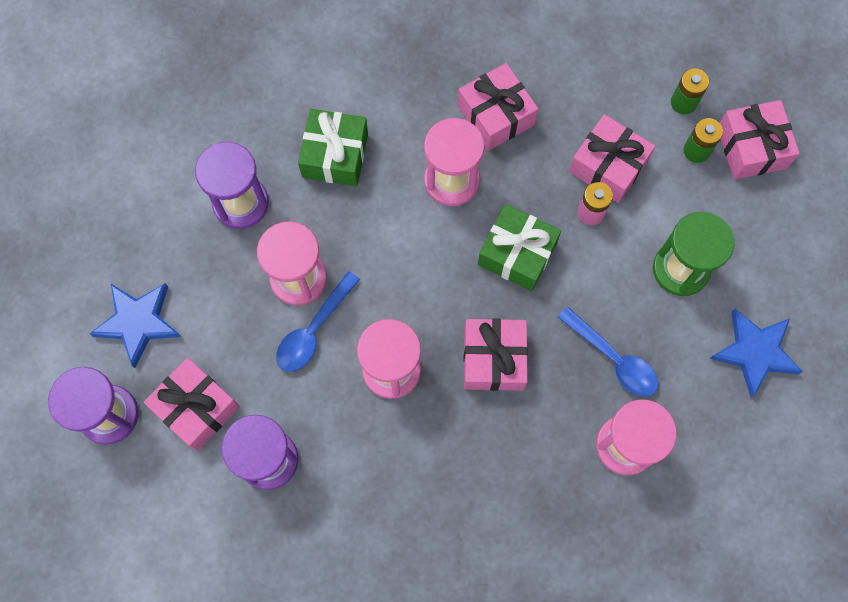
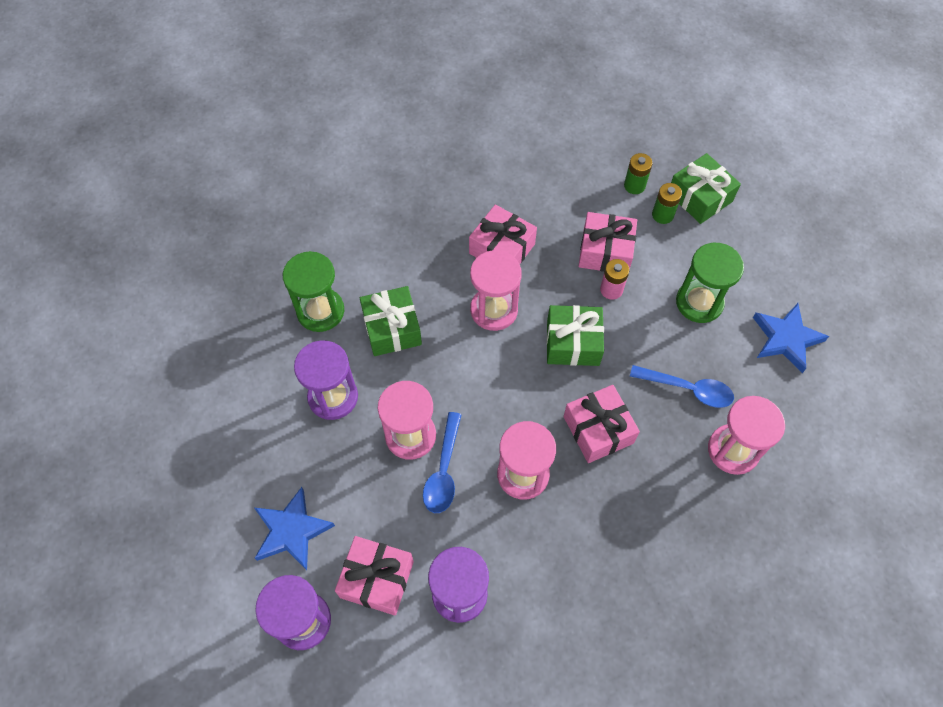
camera: 25 degrees left, 10 degrees down
pink gift [720,100,800,180] -> green gift [671,153,741,224]
none -> green hourglass [283,251,344,332]

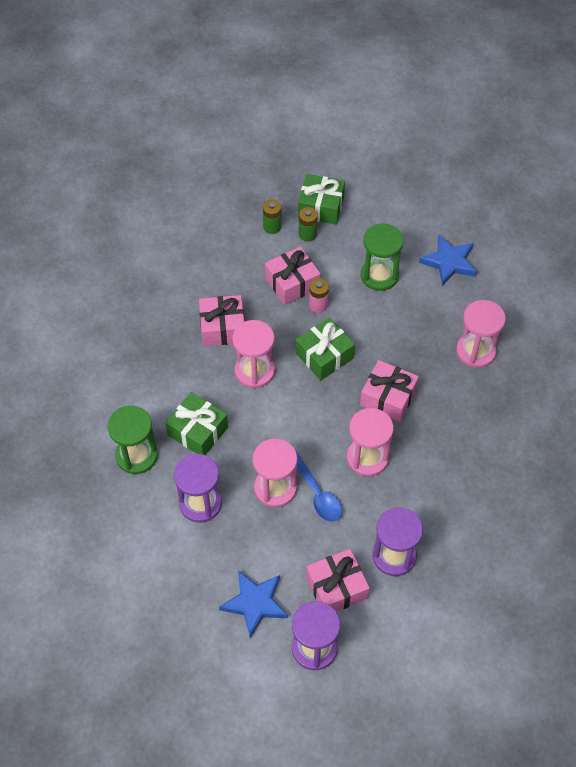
camera: 40 degrees left, 5 degrees down
blue spoon [630,365,734,408] -> none

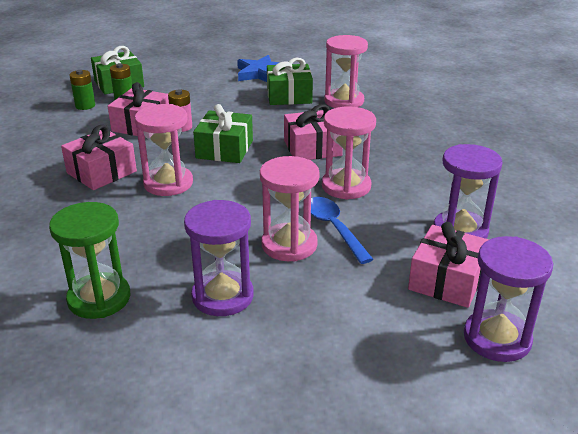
camera: 40 degrees left, 25 degrees down
green gift [165,392,228,455] -> green gift moved to [267,58,313,105]
blue star [219,571,288,638] -> none
blue spoon [296,451,342,522] -> blue spoon turned 135 degrees counterclockwise [311,197,374,264]
green hourglass [360,223,404,291] -> none

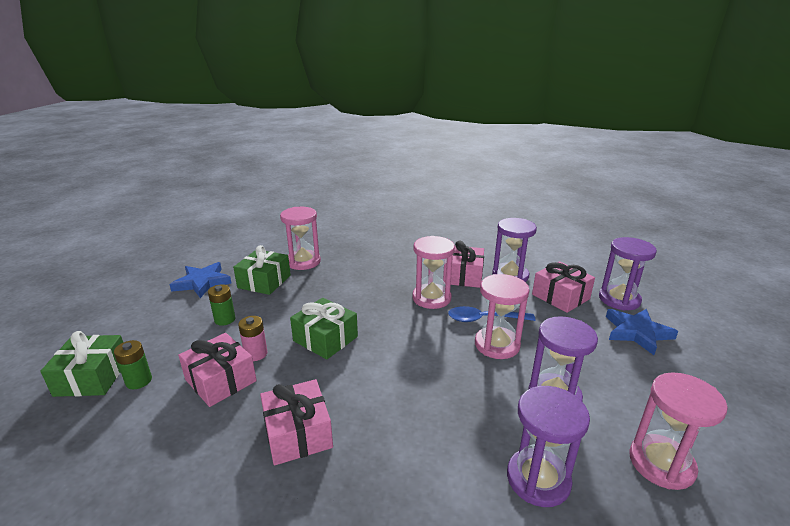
camera: 65 degrees left, 5 degrees down
green hourglass [49,202,130,319] -> purple hourglass [507,386,590,507]
green battery [69,70,95,110] -> green battery moved to [208,284,236,326]
pink hourglass [134,104,193,196] -> pink hourglass moved to [629,372,728,490]
pink gift [284,104,343,160] -> pink gift moved to [443,241,484,288]
none -> blue star [606,309,678,355]

